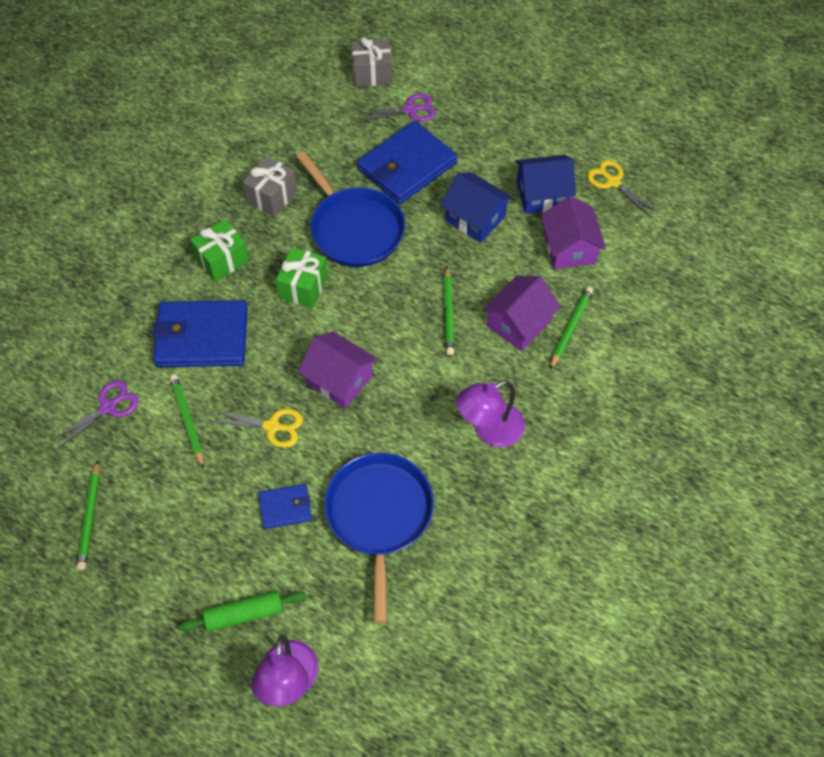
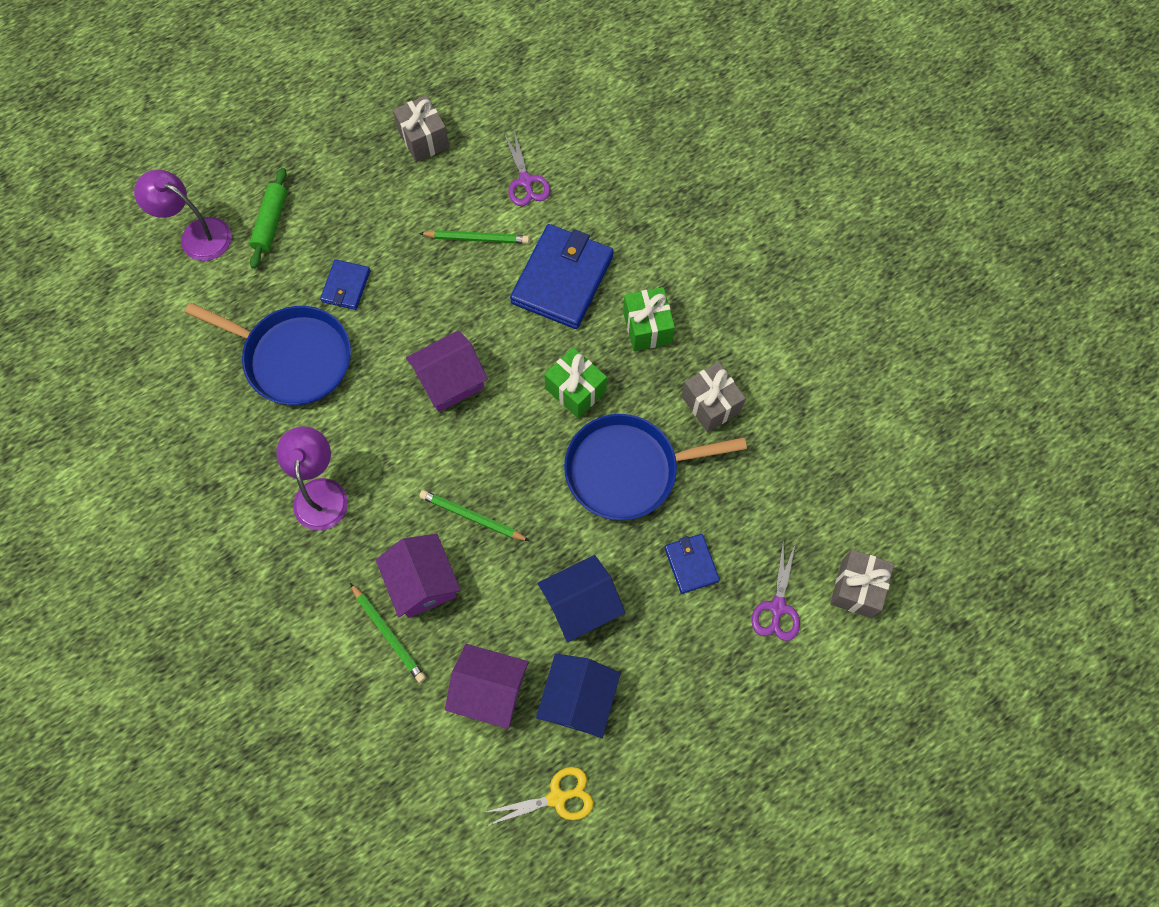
camera: 115 degrees right, 10 degrees up
green pencil [77,460,99,570] -> grey gift [393,95,449,162]
yellow scissors [211,409,303,448] -> none
blue wallet [357,121,457,204] -> blue wallet [664,534,720,594], size x0.51

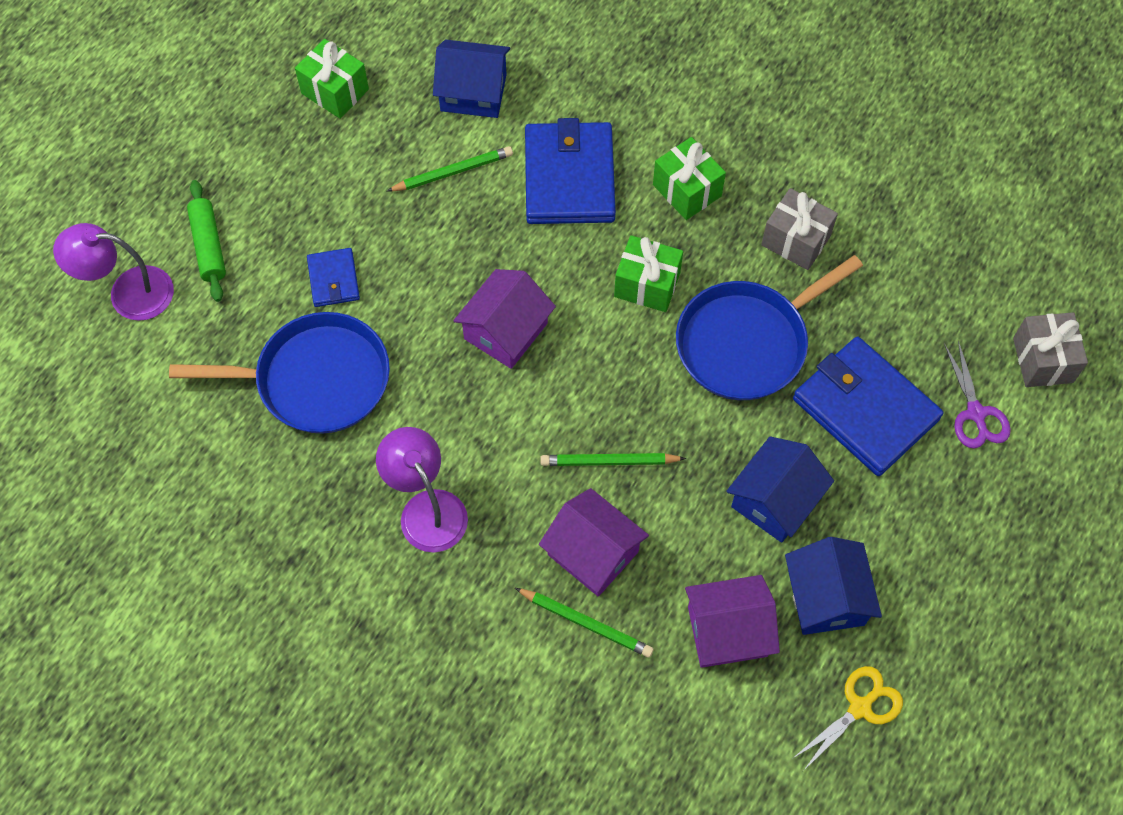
camera: 25 degrees left, 5 degrees down
grey gift [393,95,449,162] -> green gift [295,39,369,119]
purple scissors [504,130,551,206] -> blue house [433,40,510,118]
blue wallet [664,534,720,594] -> blue wallet [793,337,943,476], size x1.98

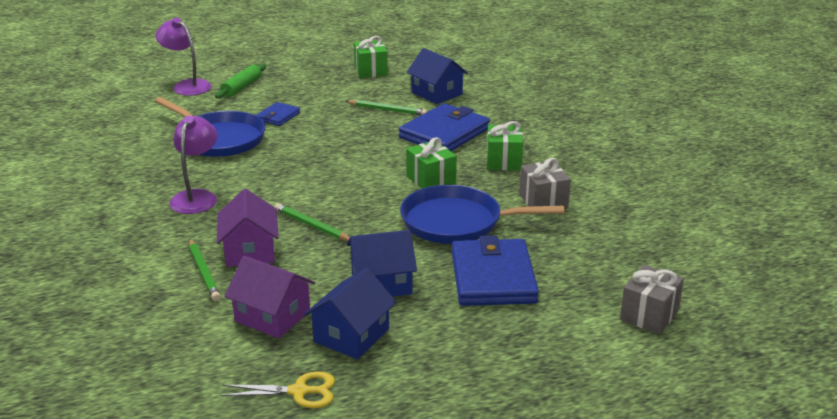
camera: 40 degrees right, 35 degrees down
purple house [453,269,556,369] -> none
purple scissors [944,341,1011,448] -> none

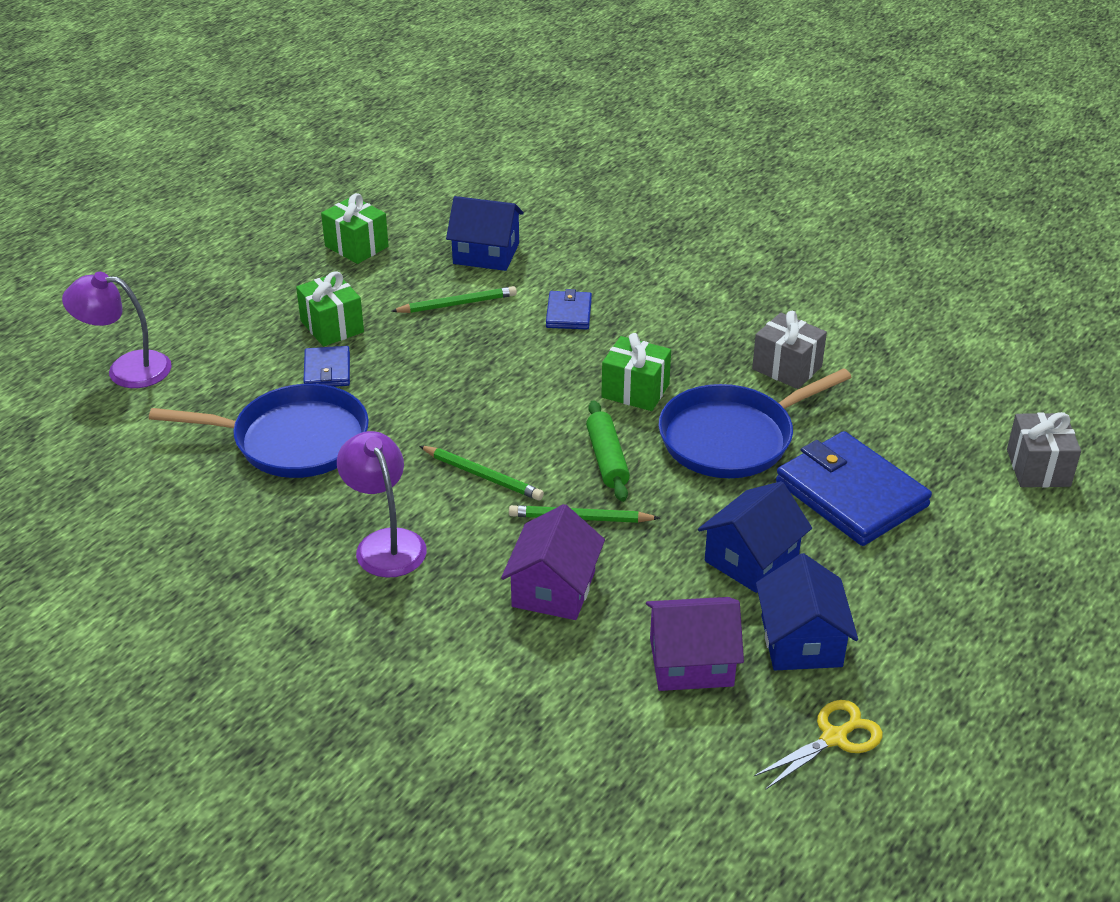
camera: 35 degrees left, 10 degrees up
green pencil [189,239,221,301] -> green pencil moved to [420,446,544,500]
green rolling pin [215,64,266,99] -> green rolling pin moved to [586,400,630,502]
purple house [217,189,279,267] -> purple house turned 60 degrees clockwise [501,504,605,620]
blue wallet [399,103,490,151] -> blue wallet [546,289,592,329], size x0.51
green gift [487,121,523,170] -> green gift moved to [296,271,364,347]

